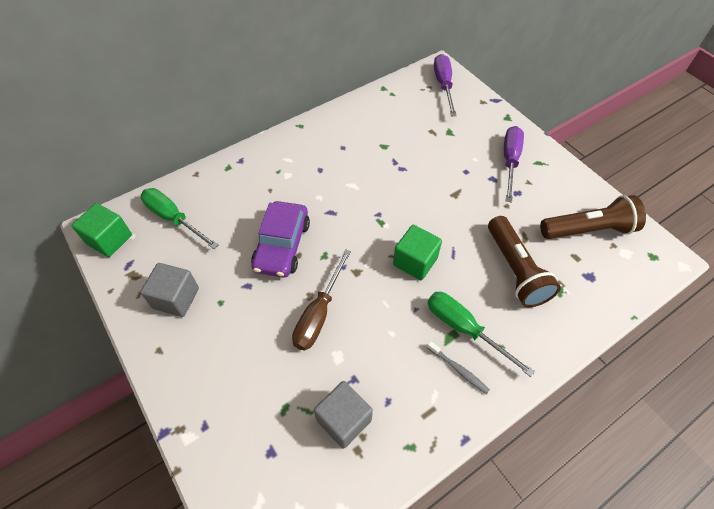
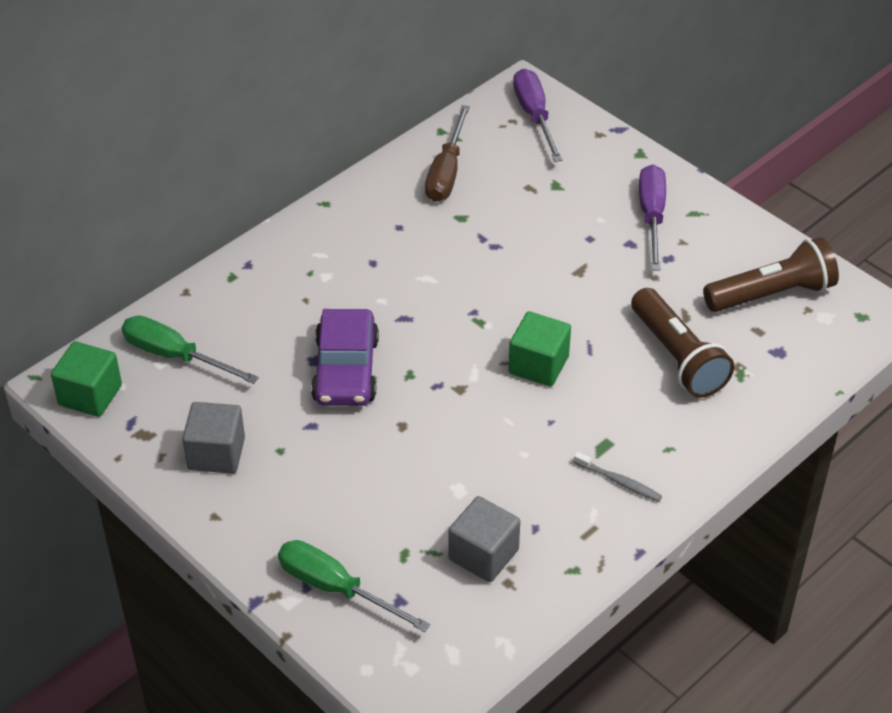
camera: 10 degrees left, 10 degrees down
brown screwdriver [292,249,351,350] -> brown screwdriver moved to [425,105,470,202]
green screwdriver [428,292,535,377] -> green screwdriver moved to [278,540,430,632]

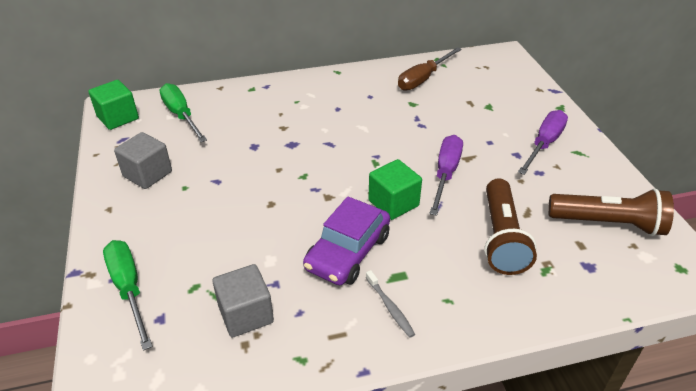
camera: 30 degrees right, 5 degrees down
purple car [311,309,379,406] -> purple car moved to [303,196,390,285]
purple screwdriver [513,69,563,162] -> purple screwdriver moved to [429,135,463,216]

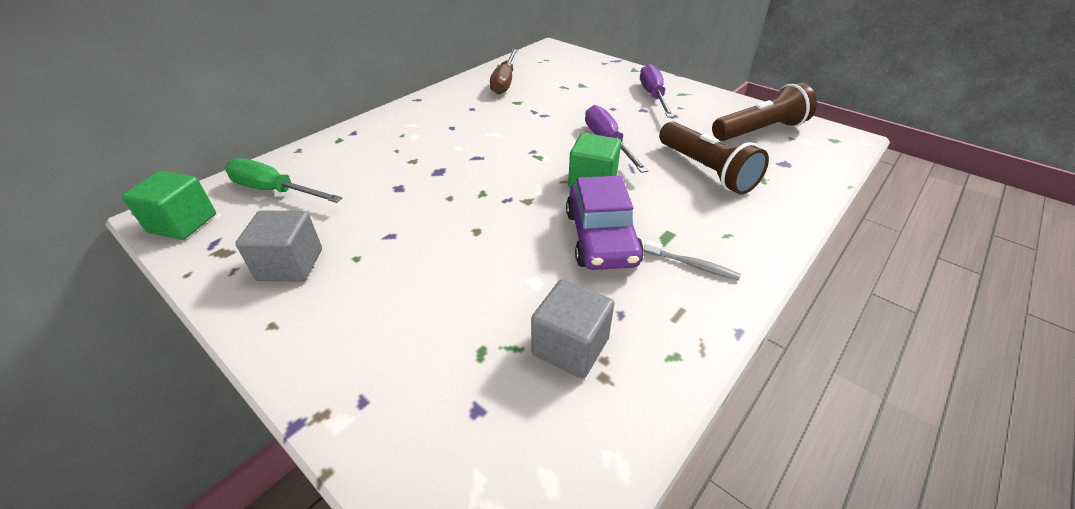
camera: 35 degrees left, 0 degrees up
green screwdriver [103,240,153,351] -> none

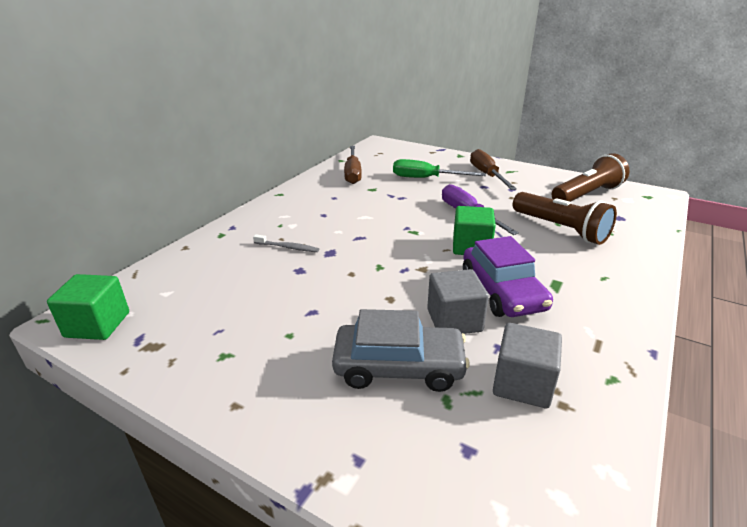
camera: 10 degrees left, 10 degrees down
green screwdriver [225,158,342,203] -> green screwdriver moved to [393,159,486,178]
grey cube [235,211,322,281] -> grey cube moved to [427,269,489,334]
purple screwdriver [640,64,674,117] -> brown screwdriver [470,149,517,190]
grey toothbrush [644,240,741,280] -> grey toothbrush moved to [253,234,319,252]
none -> grey car [332,309,470,392]

